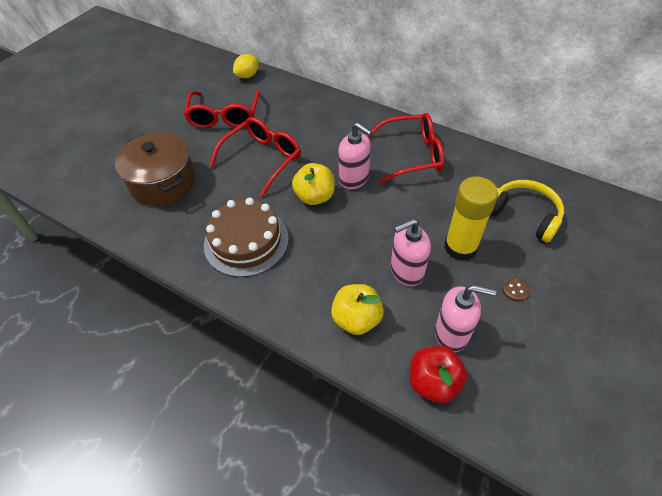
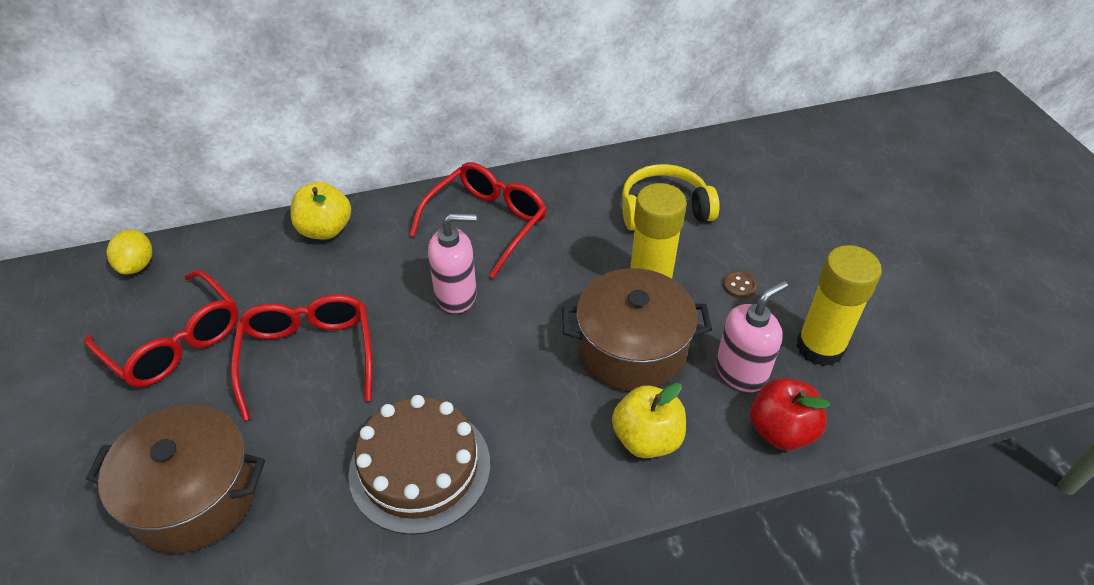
camera: 50 degrees left, 5 degrees down
yellow apple [292,163,335,205] -> yellow apple moved to [290,182,351,240]
pink soap dispenser [391,219,431,286] -> brown pot [562,268,712,392]
none -> yellow glue stick [797,245,882,366]

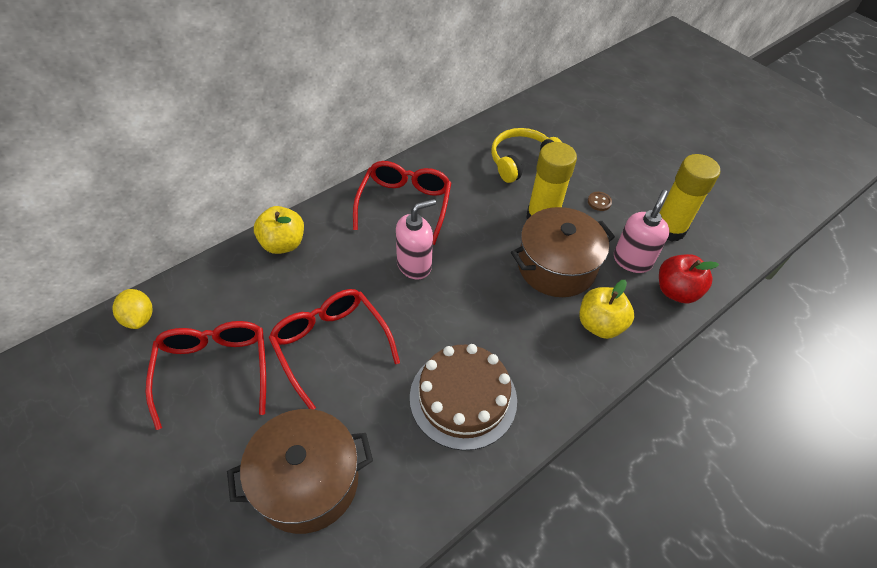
camera: 25 degrees left, 5 degrees up
red glasses [84,270,239,387] -> red glasses turned 120 degrees counterclockwise [146,321,266,430]

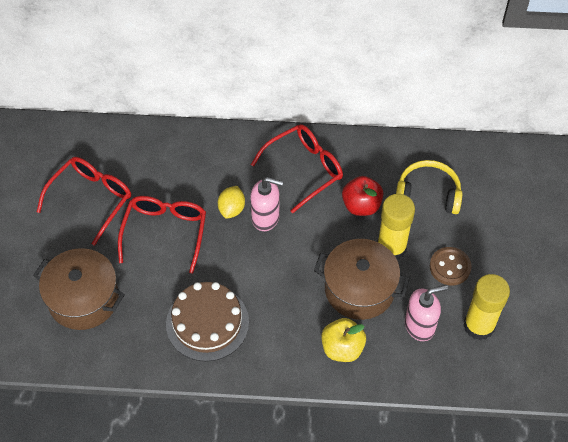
camera: 45 degrees right, 5 degrees up
yellow lemon [112,289,153,329] -> yellow lemon moved to [218,186,245,219]
yellow apple [254,206,304,254] -> none
brown button [588,192,612,211] -> brown button [430,247,472,285], size x1.80
red apple [659,254,719,303] -> red apple moved to [342,176,384,216]

